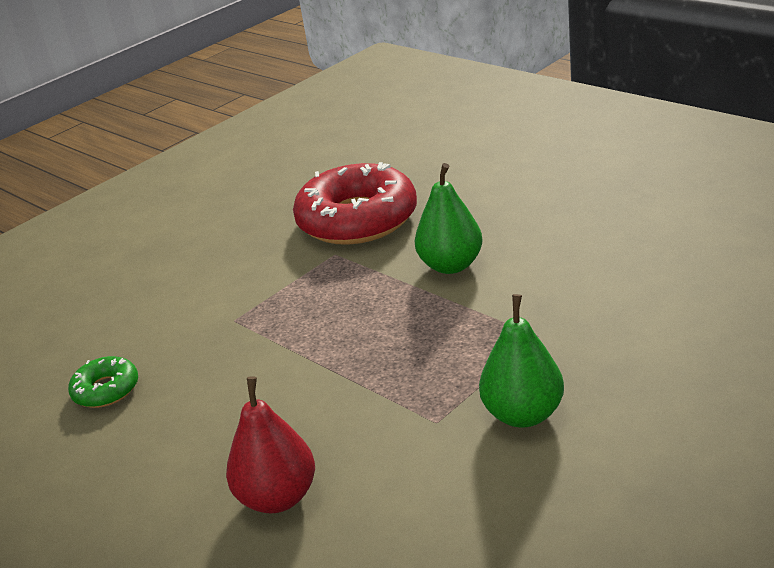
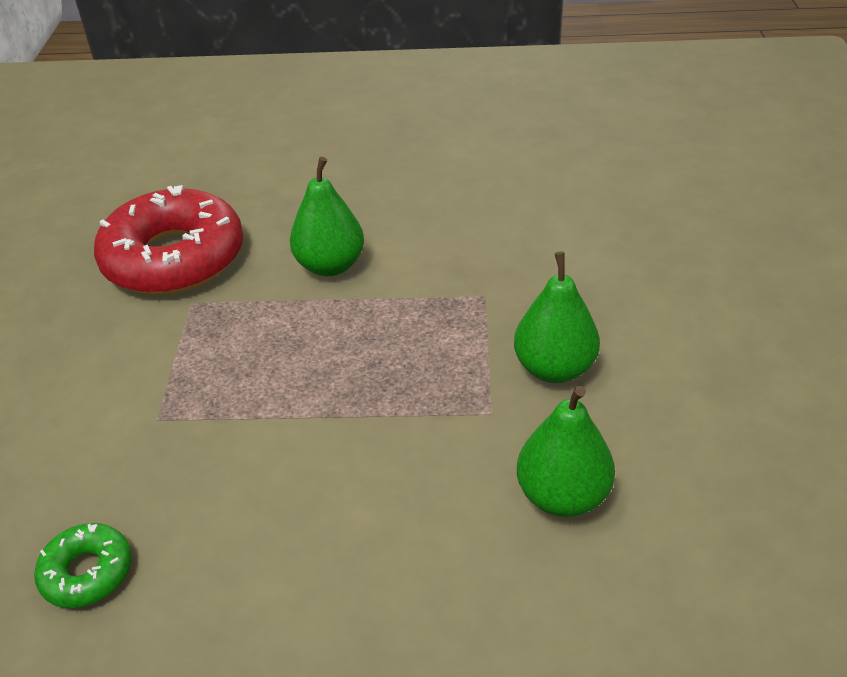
camera: 45 degrees left, 10 degrees up
red pear [226,376,315,513] -> none
none -> green pear [517,386,615,517]

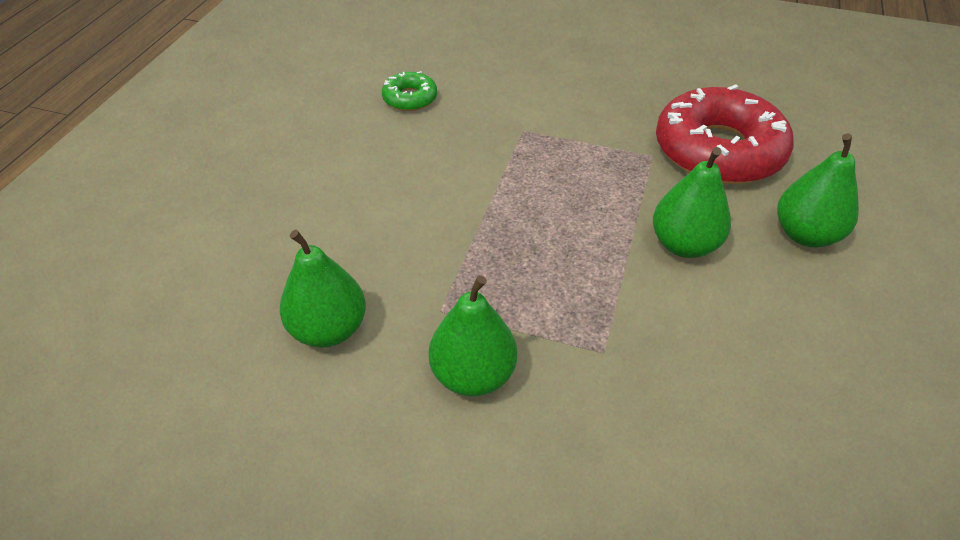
camera: 105 degrees right, 5 degrees up
none -> green pear [777,134,859,247]

